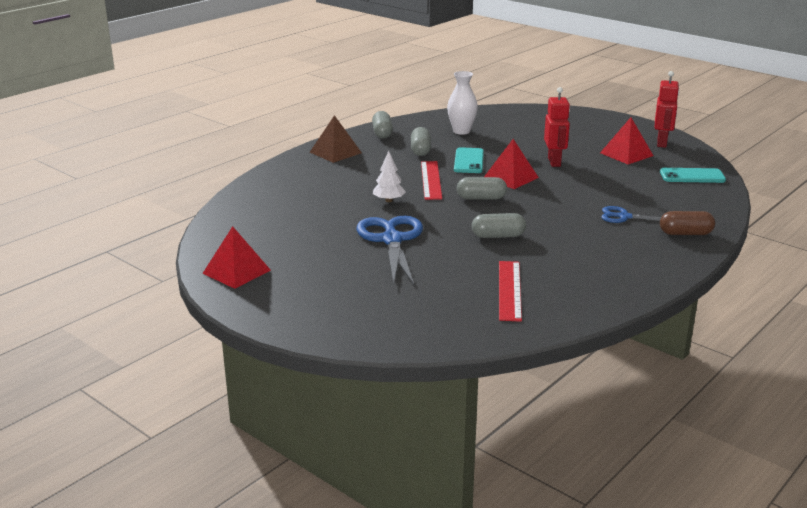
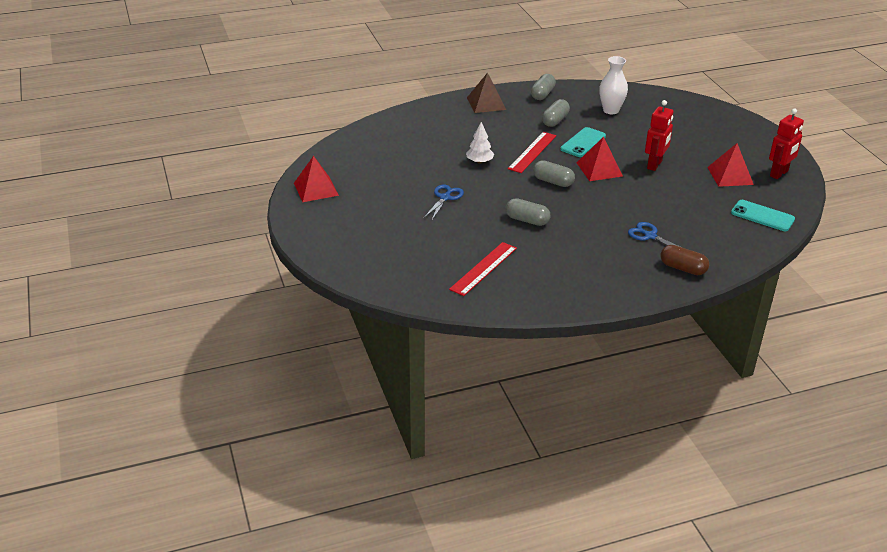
camera: 30 degrees right, 10 degrees up
blue scissors [356,216,423,285] -> blue scissors [424,185,464,220], size x0.54

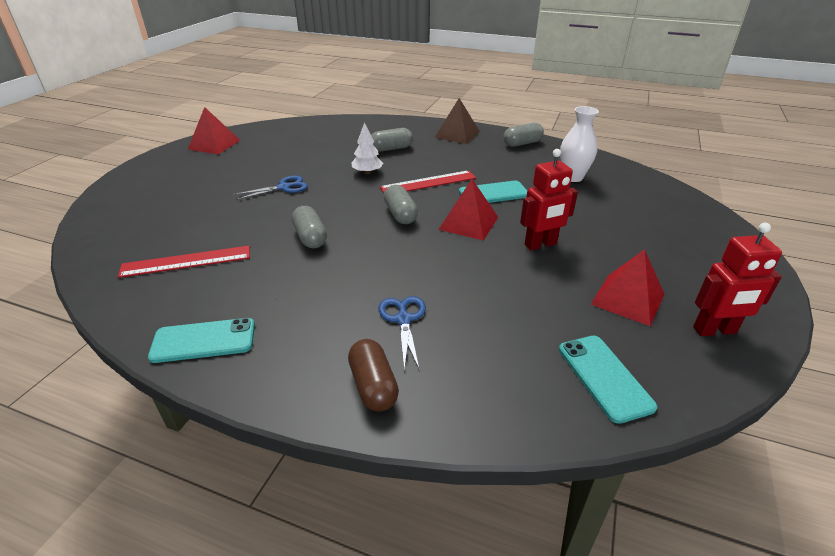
camera: 40 degrees right, 0 degrees up
grey capsule [542,99,570,127] -> grey capsule moved to [371,128,413,152]
none -> turquoise phone [148,318,255,363]

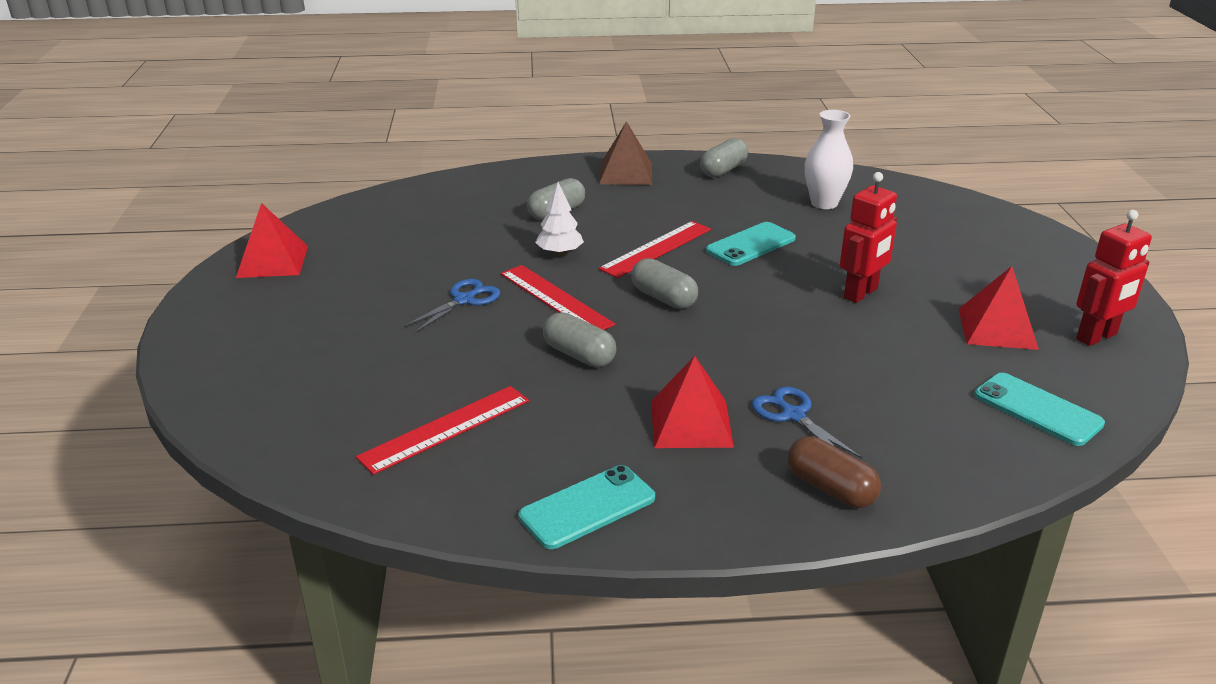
camera: 25 degrees left, 5 degrees down
red pyramid [438,179,498,241] -> red pyramid moved to [651,356,734,448]
none -> red ruler [501,265,615,330]

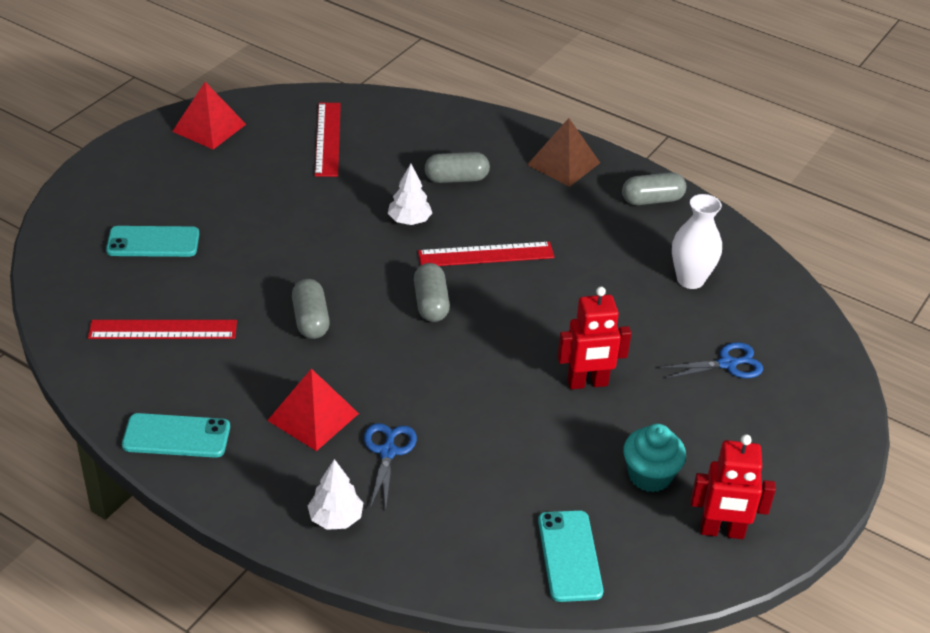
camera: 35 degrees right, 10 degrees up
blue scissors [403,279,500,333] -> blue scissors moved to [659,342,763,379]
red ruler [501,265,615,330] -> red ruler moved to [315,103,341,177]
turquoise phone [706,222,796,266] -> turquoise phone moved to [106,226,199,257]
brown capsule [787,436,881,508] -> white tree [308,459,363,530]
red pyramid [959,266,1039,350] -> turquoise cupcake [623,424,686,492]

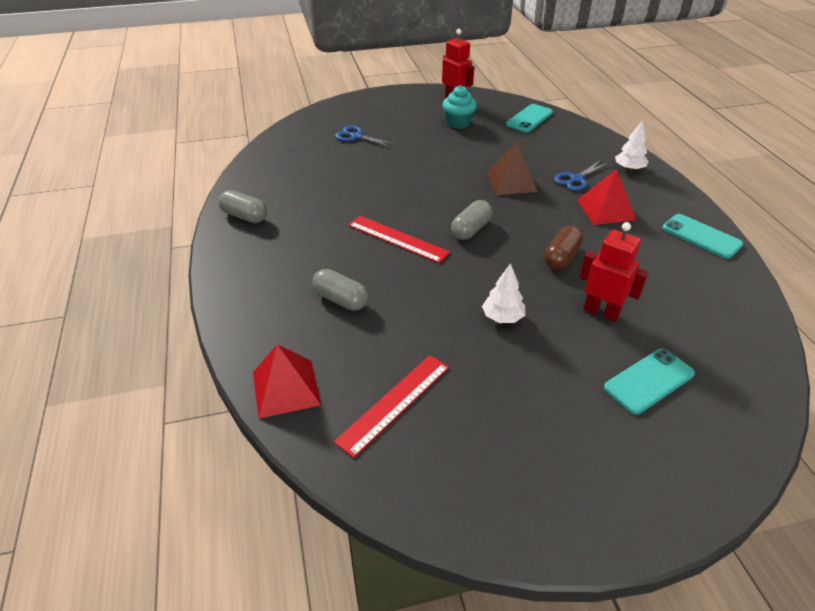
camera: 135 degrees left, 0 degrees up
red ruler [88,320,237,339] -> none
turquoise phone [106,226,199,257] -> turquoise phone turned 75 degrees counterclockwise [604,348,695,414]
red pyramid [172,82,246,149] -> red pyramid moved to [253,344,321,419]
grey capsule [292,279,330,339] -> brown capsule [544,226,583,270]
white tree [388,164,432,225] -> white tree moved to [482,263,525,323]
brown pyramid [527,118,600,187] -> brown pyramid moved to [487,142,538,195]
red robot [557,287,632,389] -> red robot moved to [579,222,649,322]
white vase [672,194,722,289] -> none

